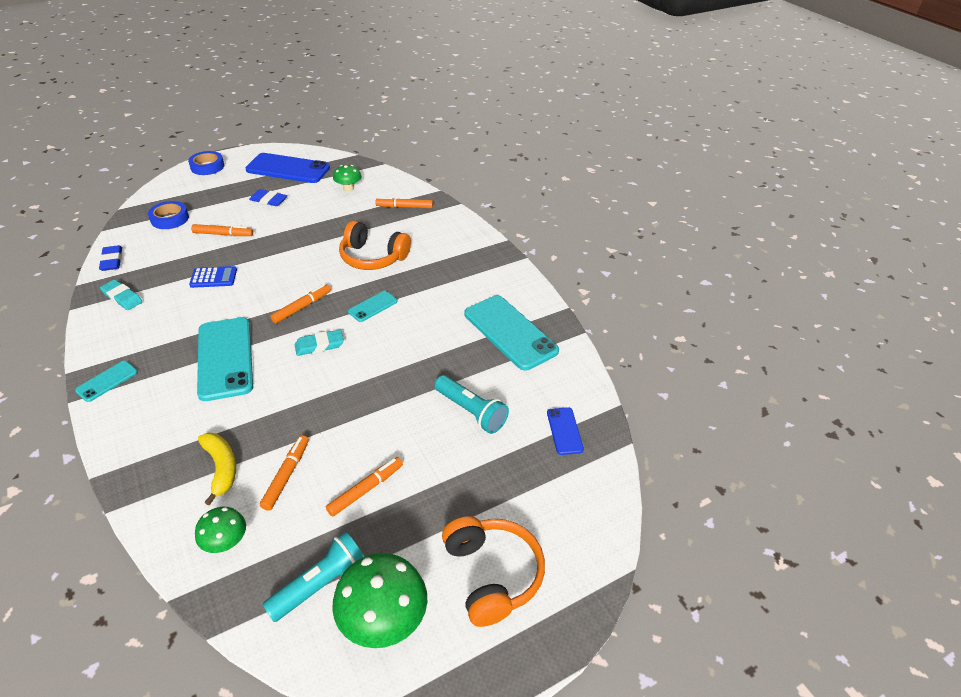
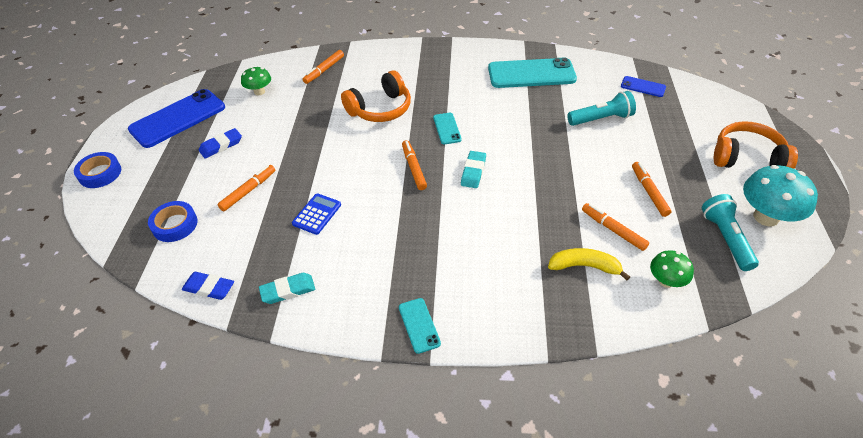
camera: 55 degrees left, 5 degrees up
turquoise phone [197,317,253,401] -> none
green mushroom [332,553,427,648] -> turquoise mushroom [743,165,818,226]

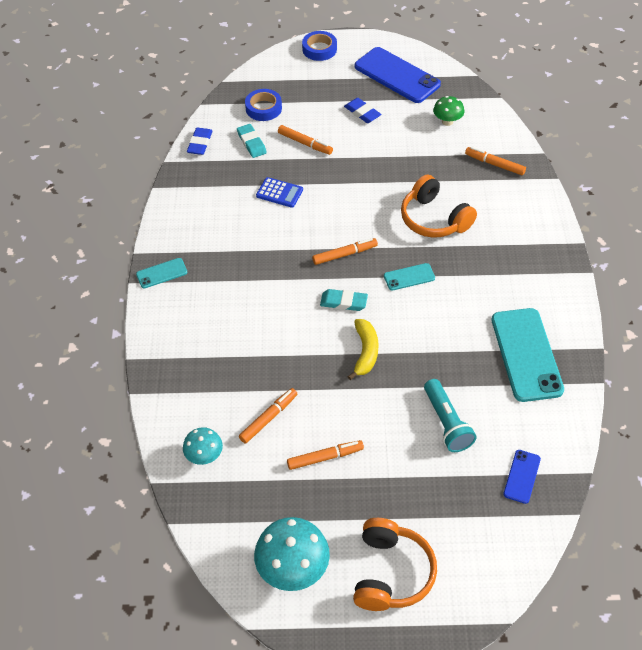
camera: 85 degrees right, 5 degrees up
turquoise eraser [259,273,315,304] -> turquoise eraser moved to [237,124,267,158]
yellow banana [548,248,630,280] -> yellow banana moved to [347,319,379,380]
green mushroom [650,250,694,288] -> turquoise mushroom [183,427,223,465]
turquoise flashlight [702,194,759,271] -> none

